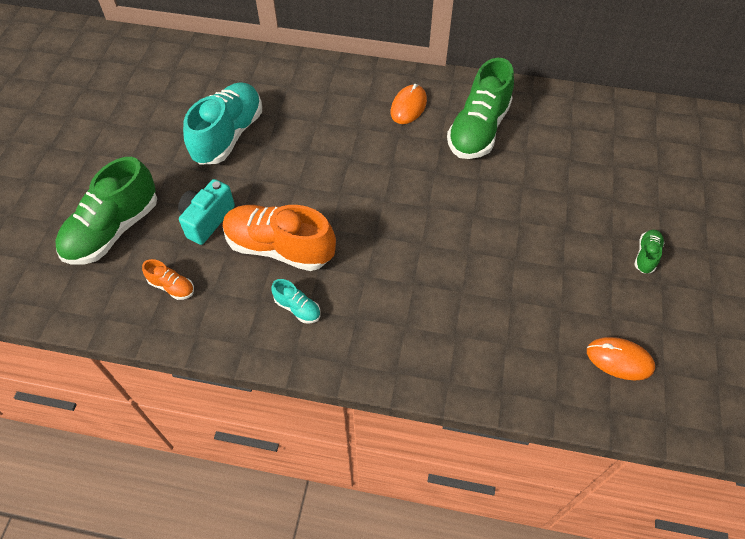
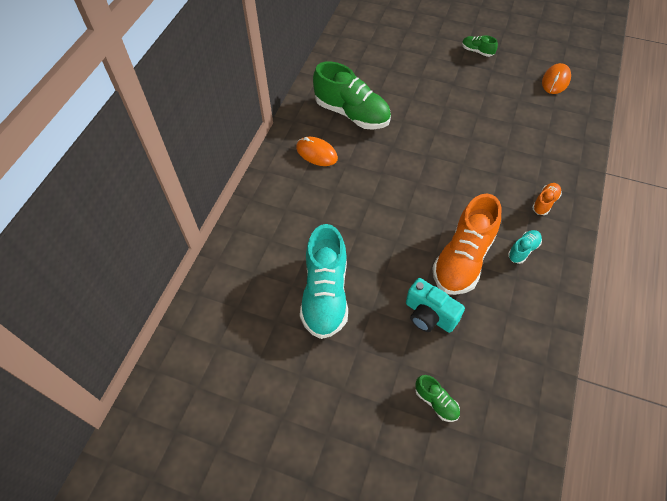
camera: 80 degrees left, 0 degrees up
green shoe [55,157,157,265] -> green shoe [415,375,460,422], size x0.45
orange shoe [142,259,194,300] -> orange shoe moved to [532,183,562,215]
turquoise shoe [183,82,262,165] -> turquoise shoe turned 120 degrees counterclockwise [300,224,348,339]

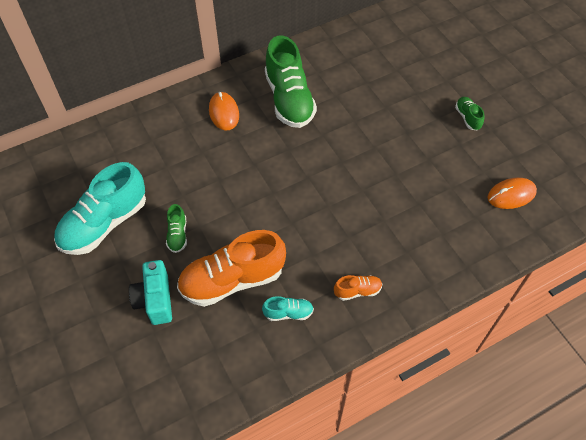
camera: 40 degrees right, 0 degrees up
green shoe [415,375,460,422] -> green shoe moved to [166,204,187,253]

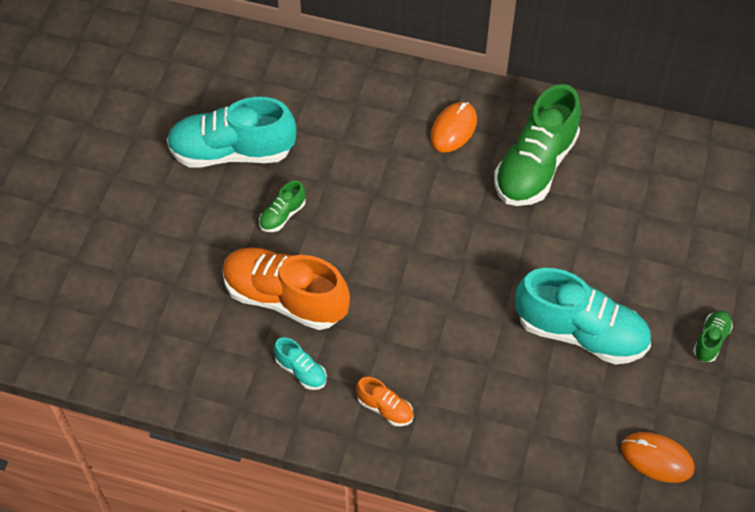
camera: 45 degrees right, 0 degrees up
turquoise camera [129,260,172,325] -> none
none -> turquoise shoe [515,268,651,365]

